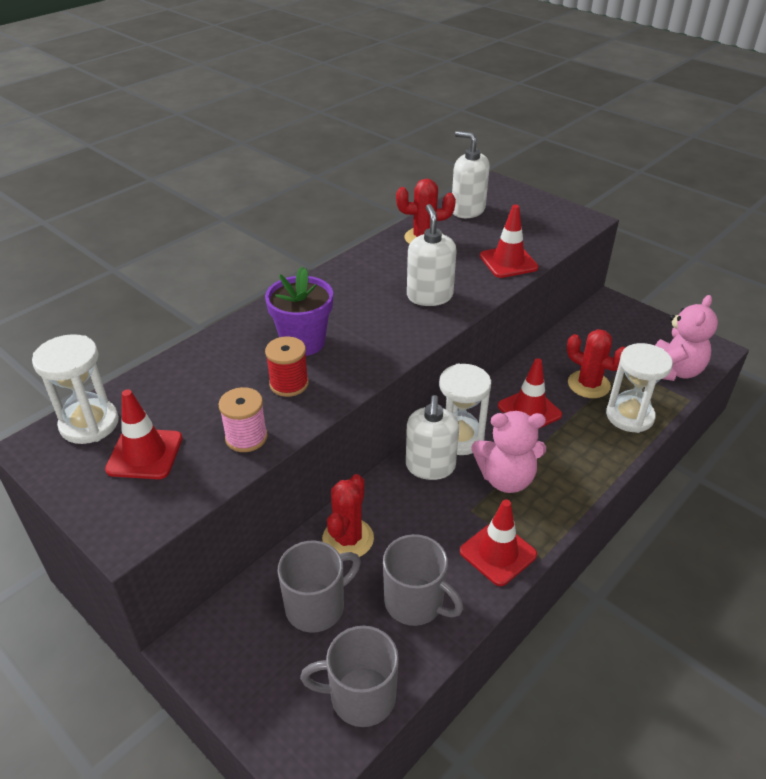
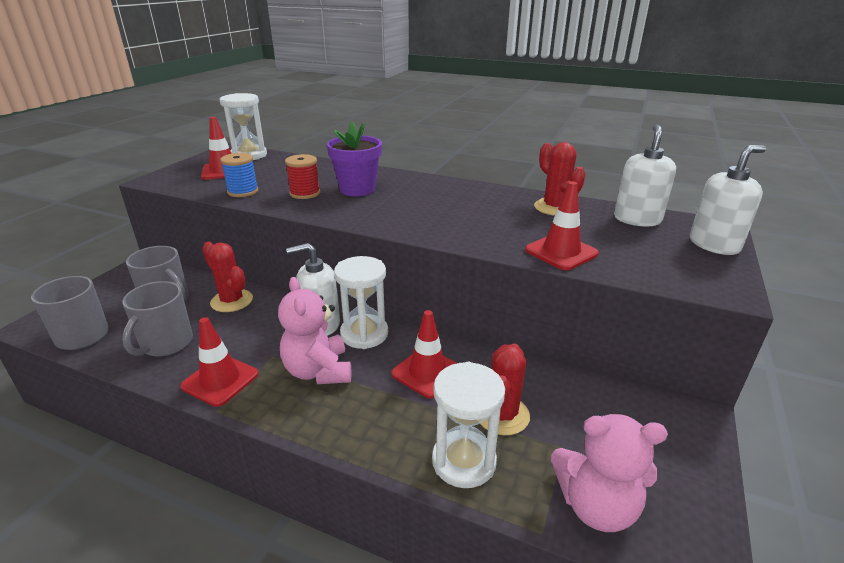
camera: 70 degrees right, 10 degrees down
pink spool [219,387,268,452] -> blue spool [220,153,258,197]
red cactus [322,474,374,557] -> red cactus turned 45 degrees clockwise [202,242,253,312]
white soap dispenser [407,204,457,306] -> white soap dispenser moved to [690,145,766,255]

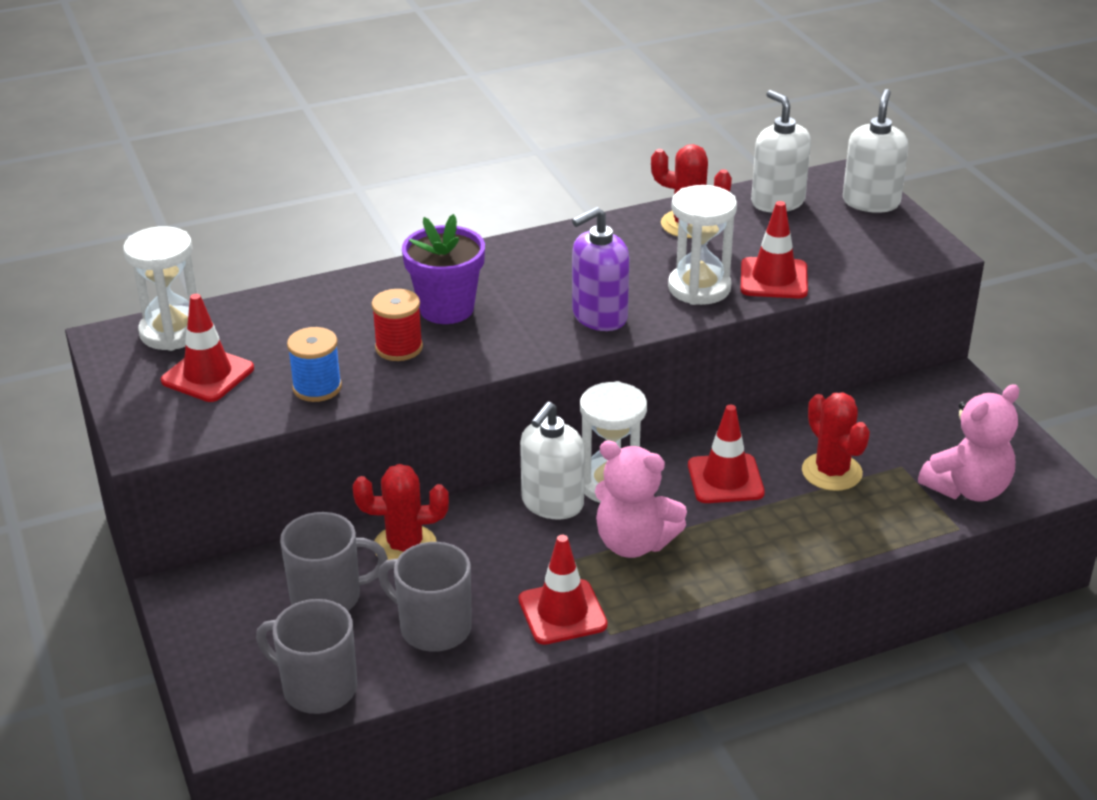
camera: 45 degrees left, 5 degrees up
grey mug [122,281,193,357] -> grey mug turned 150 degrees clockwise [378,542,472,652]
white hourglass [432,362,505,488] -> white hourglass moved to [668,185,737,305]
none -> purple soap dispenser [572,207,629,331]

